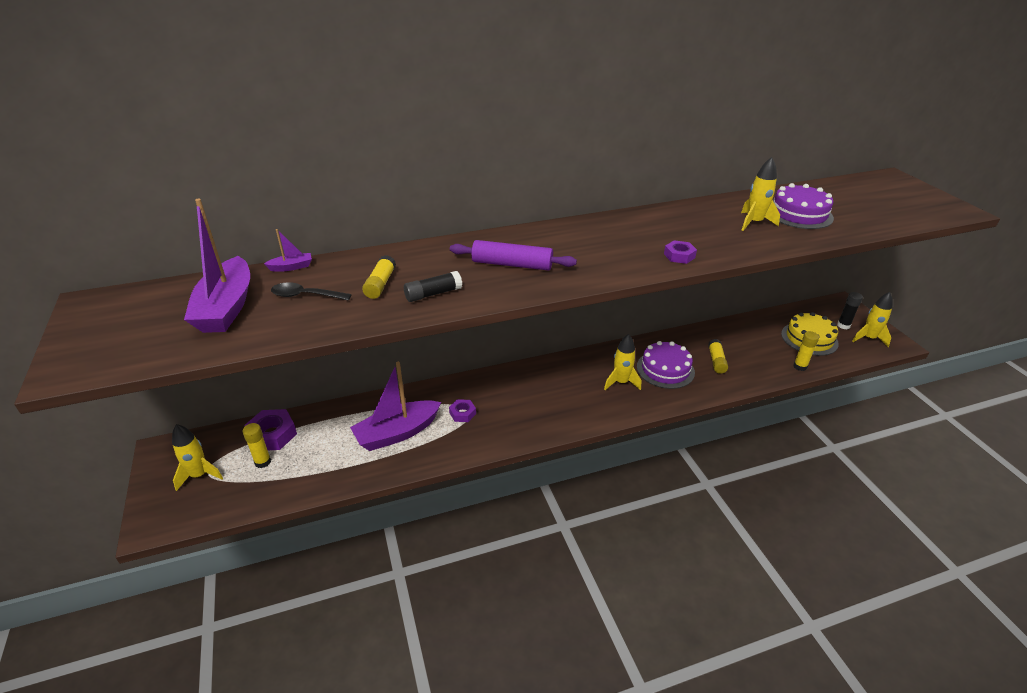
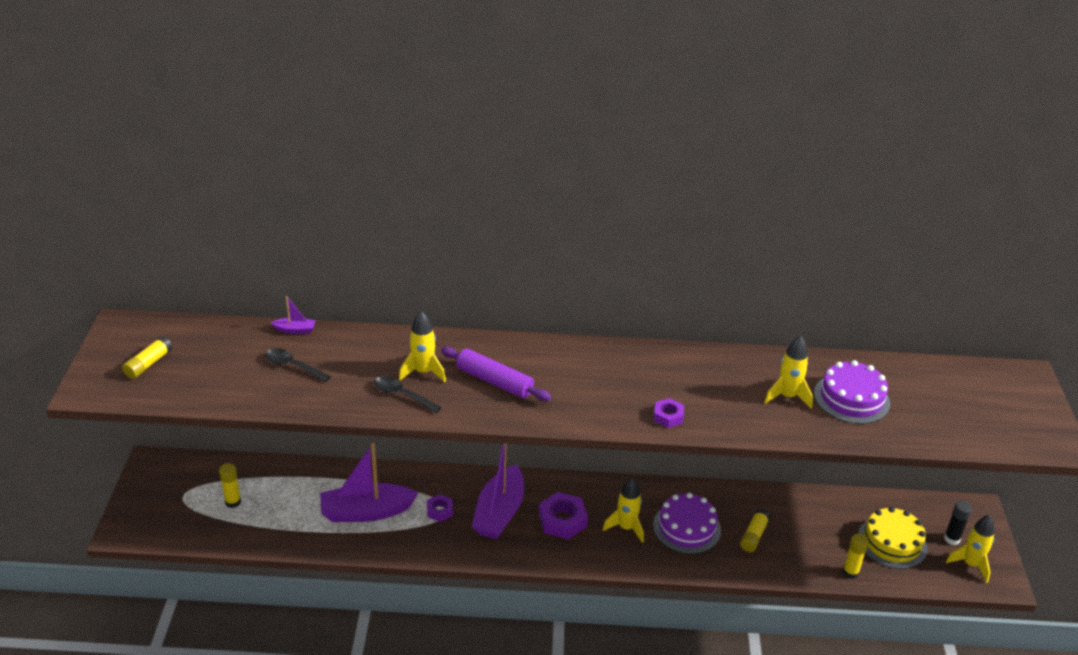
camera: 20 degrees right, 0 degrees up
yellow rocket [172,424,223,491] -> yellow rocket moved to [399,311,446,382]
purple boat [184,199,250,333] -> purple boat moved to [472,443,524,539]
purple nut [244,409,297,450] -> purple nut moved to [539,492,588,539]
yellow glue stick [362,255,396,299] -> yellow glue stick moved to [122,336,172,379]
black glue stick [404,271,462,302] -> black spoon [374,376,442,413]

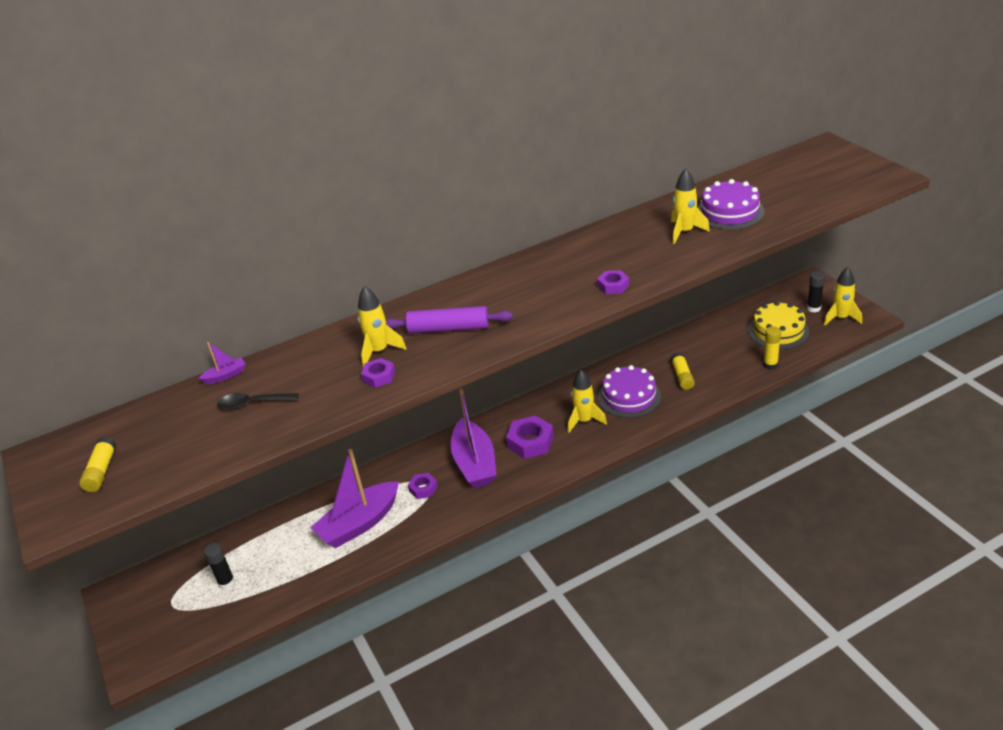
camera: 25 degrees left, 0 degrees up
yellow glue stick [219,463,241,508] -> black glue stick [204,543,235,589]
black spoon [374,376,442,413] -> purple nut [361,358,395,388]

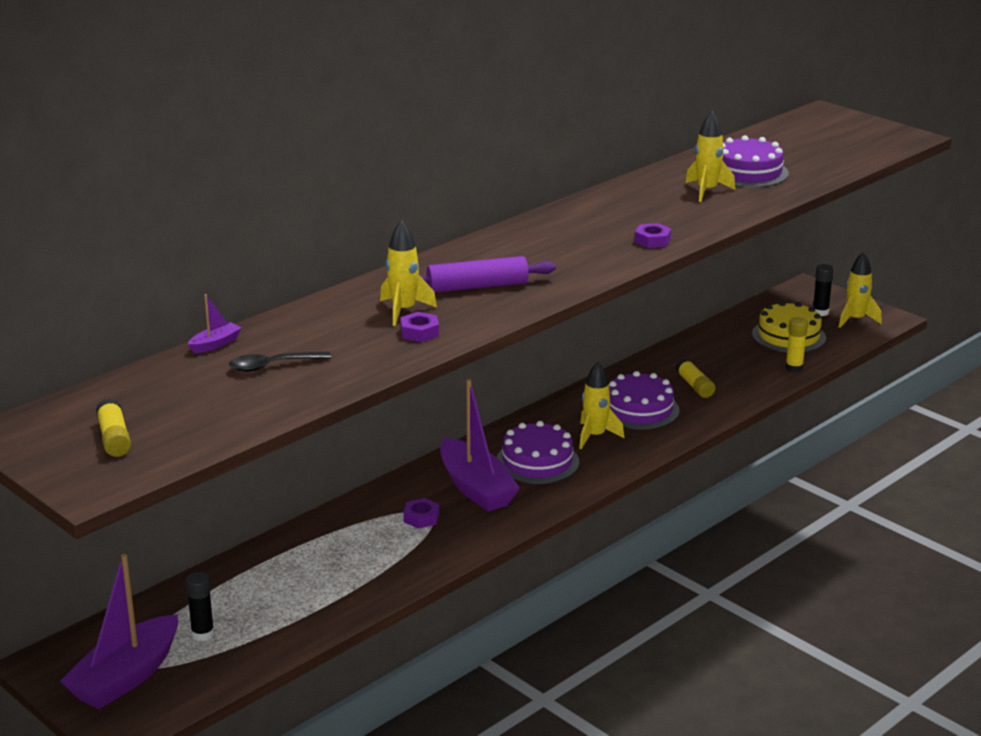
camera: 20 degrees left, 10 degrees down
purple boat [310,449,399,548] -> purple boat moved to [60,554,178,709]
purple nut [506,415,554,459] -> purple cake [497,421,579,484]

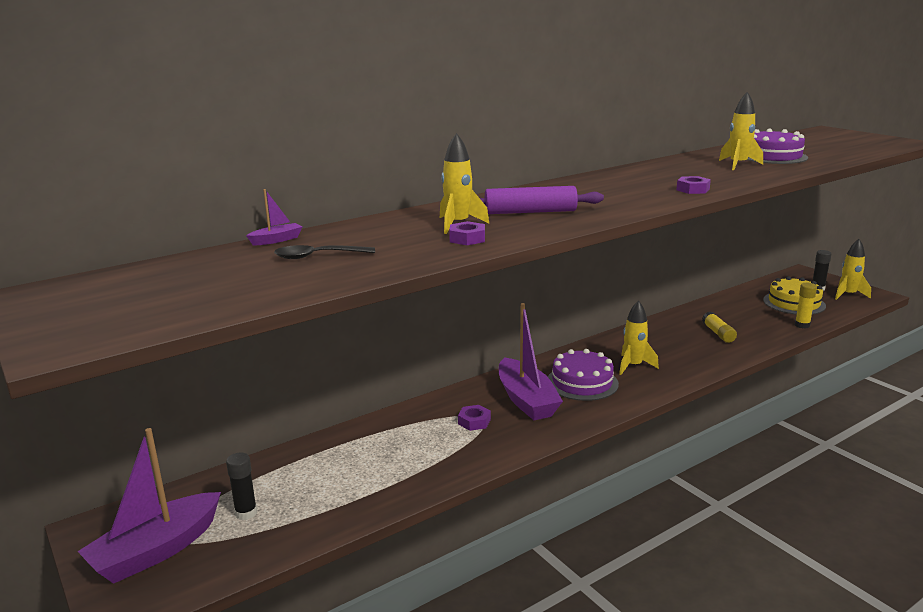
camera: 10 degrees right, 5 degrees down
yellow glue stick [96,399,131,457] -> none
purple cake [609,371,680,430] -> none

